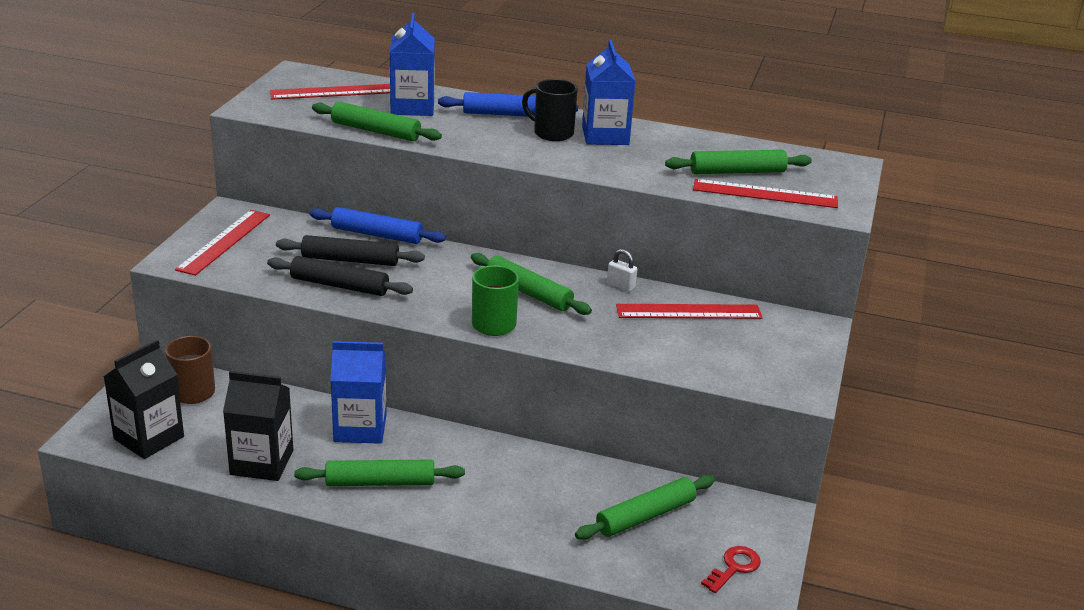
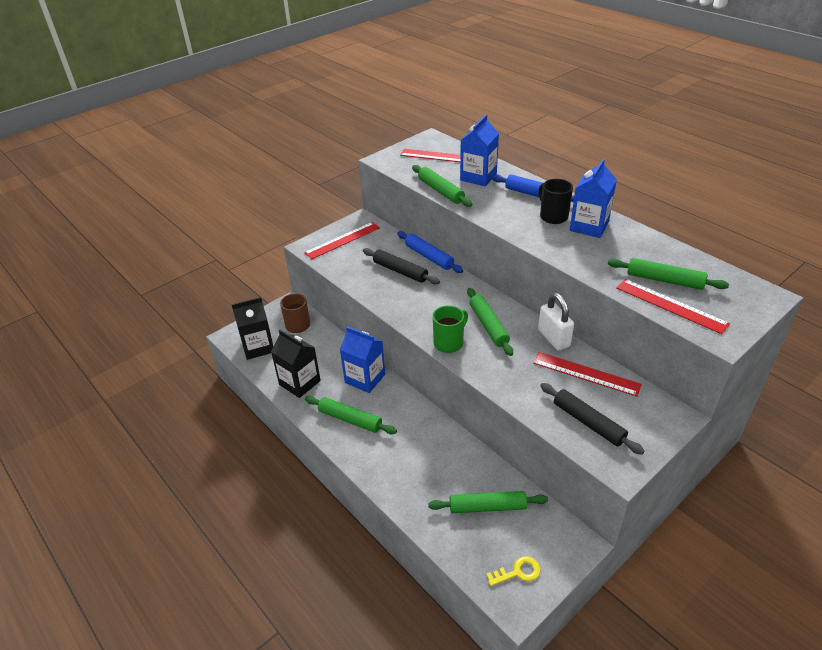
camera: 35 degrees right, 10 degrees up
black rolling pin [267,256,413,296] -> black rolling pin moved to [540,383,644,455]
white padlock [607,249,637,292] -> white padlock [538,293,574,351], size x1.88
red key [701,546,761,593] -> yellow key [486,556,540,586]

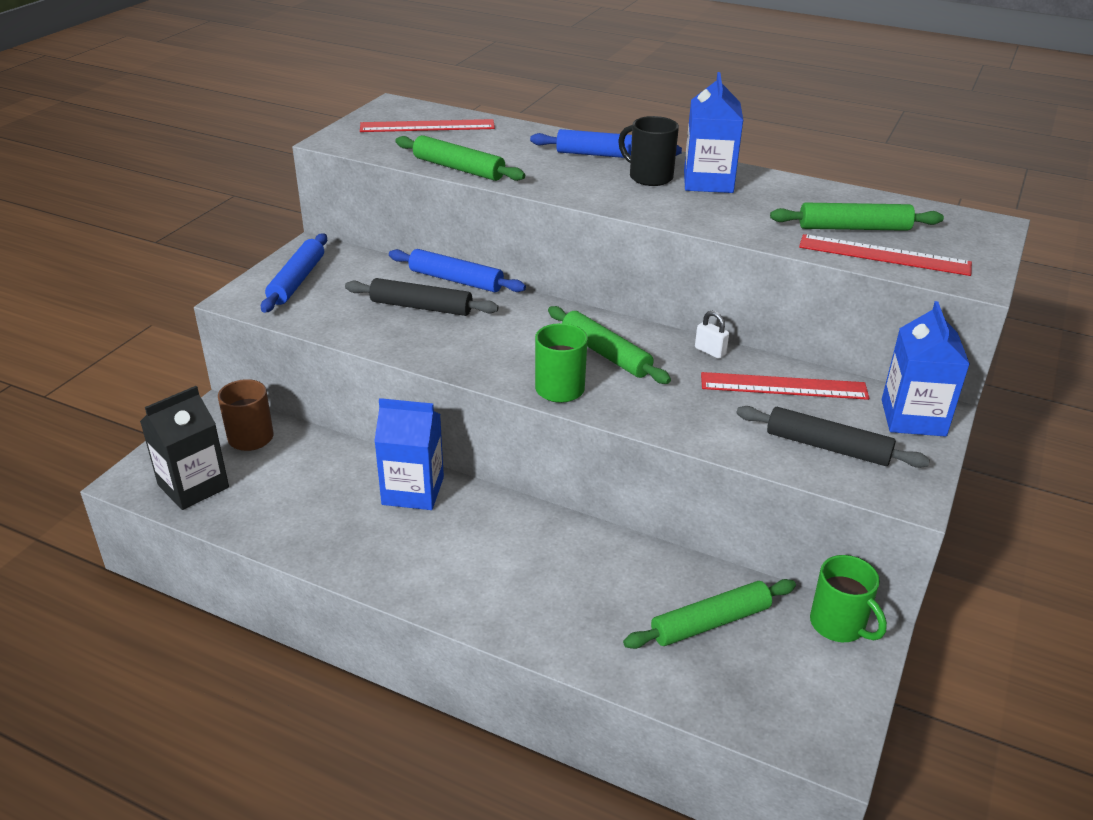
camera: 25 degrees left, 5 degrees down
black carton [271,330,321,398] -> none
red ruler [304,222,380,259] -> blue rolling pin [261,233,327,313]
green rolling pin [305,396,397,434] -> none
blue carton [460,115,499,186] -> blue carton moved to [882,301,970,437]
yellow key [486,556,540,586] -> none
white padlock [538,293,574,351] -> white padlock [695,311,729,359], size x0.53
none -> green mug [810,555,887,642]

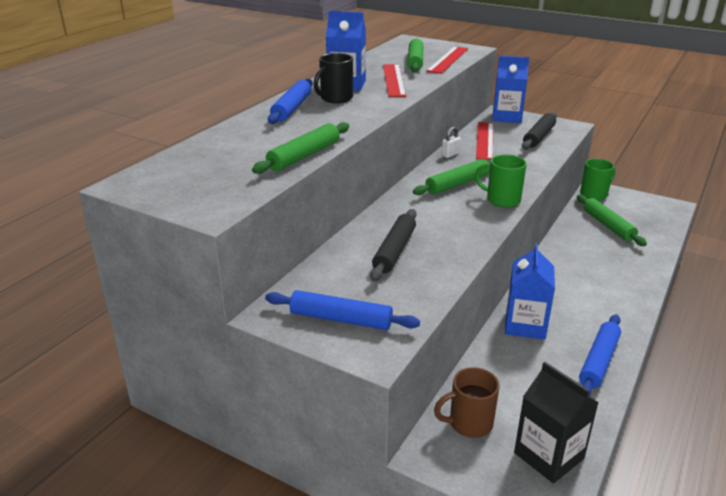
camera: 85 degrees left, 5 degrees down
red ruler [360,119,495,132] -> red ruler moved to [383,64,406,97]
blue rolling pin [389,249,526,292] -> blue rolling pin moved to [579,314,621,396]

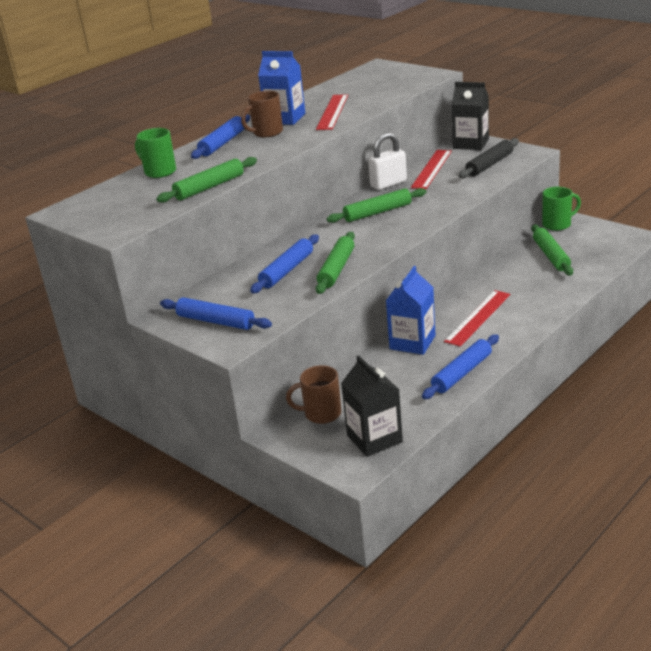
camera: 15 degrees right, 0 degrees up
black mug [313,53,353,103] -> brown mug [241,91,283,137]
black rolling pin [370,209,417,281] -> blue rolling pin [250,235,319,293]
green rolling pin [407,38,424,72] -> green rolling pin moved to [316,232,355,294]
red ruler [426,46,468,74] -> red ruler moved to [444,290,510,347]
white padlock [442,127,461,158] -> white padlock [368,132,407,190], size x1.88
green mug [475,154,527,207] -> green mug moved to [135,128,176,178]
blue carton [492,56,529,123] -> black carton [451,82,489,150]

